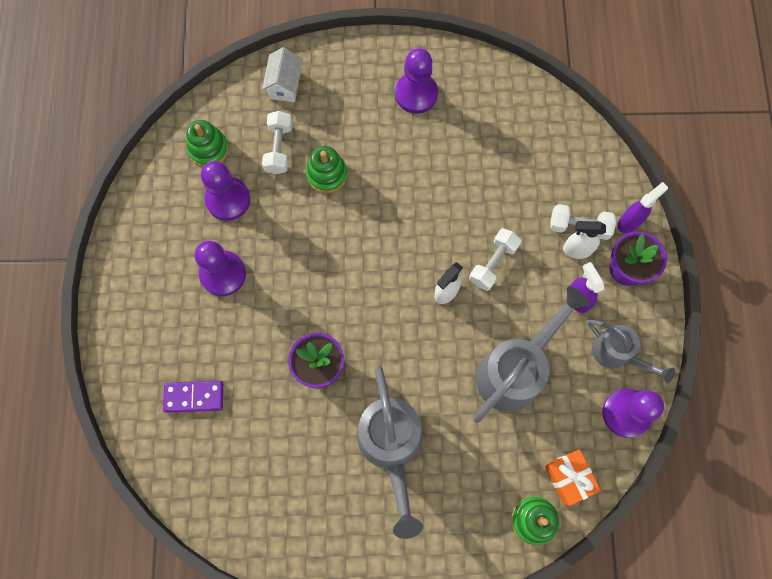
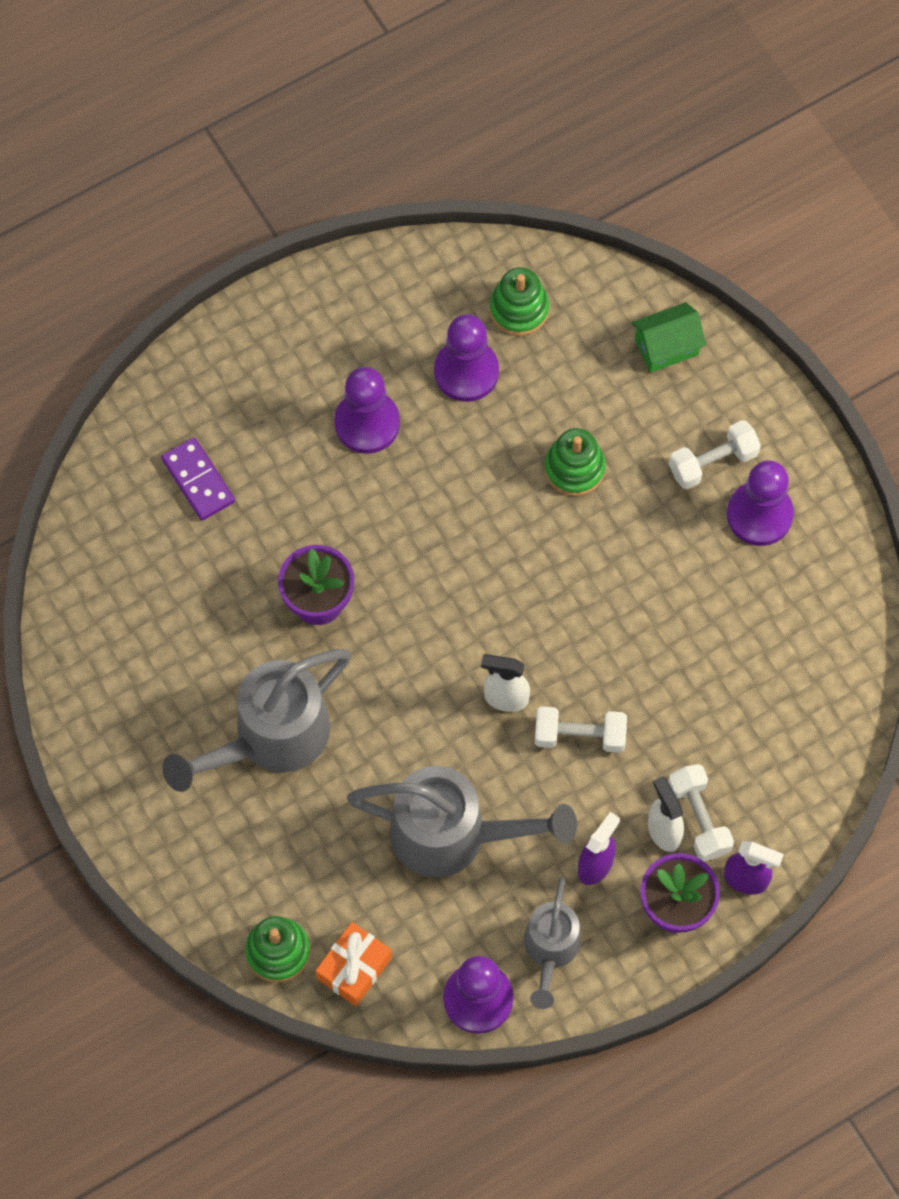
camera: 60 degrees right, 5 degrees down
white house [262,47,303,102] -> green house [632,302,706,373]
white dumbbell [262,111,292,174] -> white dumbbell moved to [669,420,761,489]

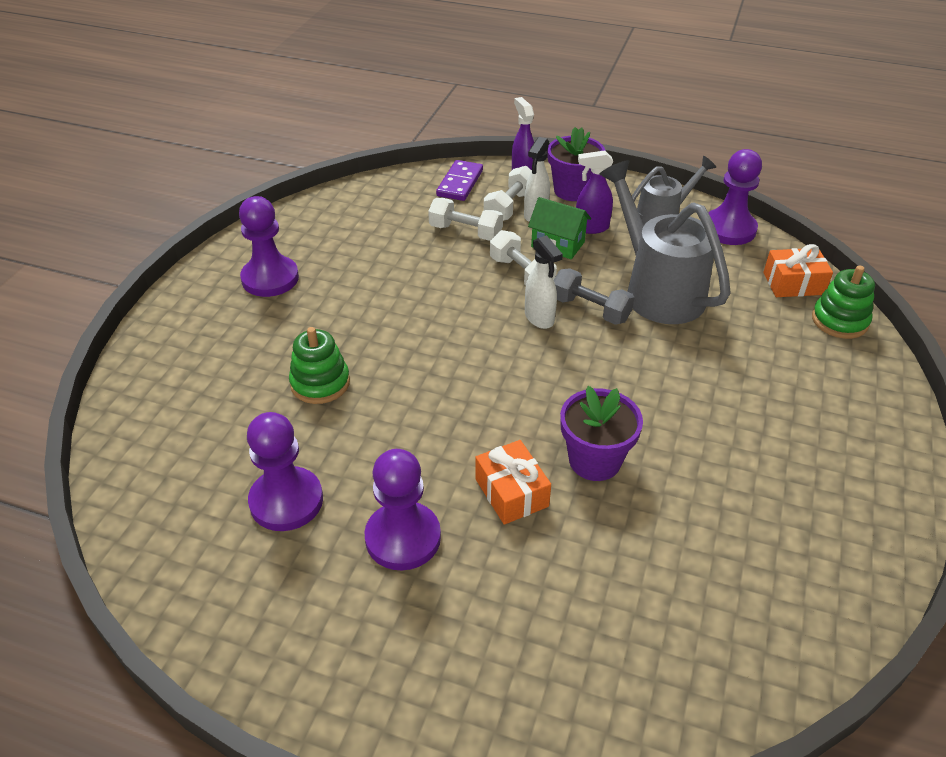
camera: 130 degrees left, 25 degrees down
purple domino [161,437,235,521] -> purple domino moved to [436,160,483,201]
grey watering can [162,649,351,792] -> none
green stacking toy [490,267,549,336] -> none
green house [632,302,706,373] -> green house moved to [528,197,591,259]
white dumbbell [669,420,761,489] -> white dumbbell moved to [428,198,503,241]
none -> orange gift [475,440,551,525]
none -> grey dumbbell [554,268,635,325]

